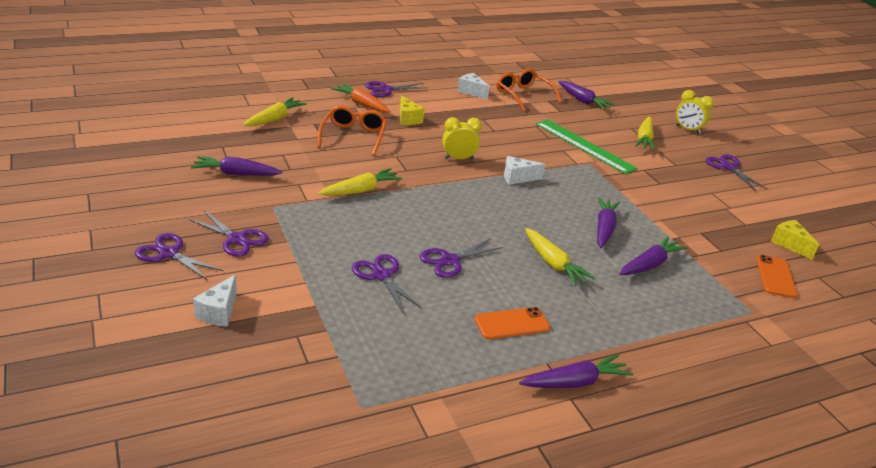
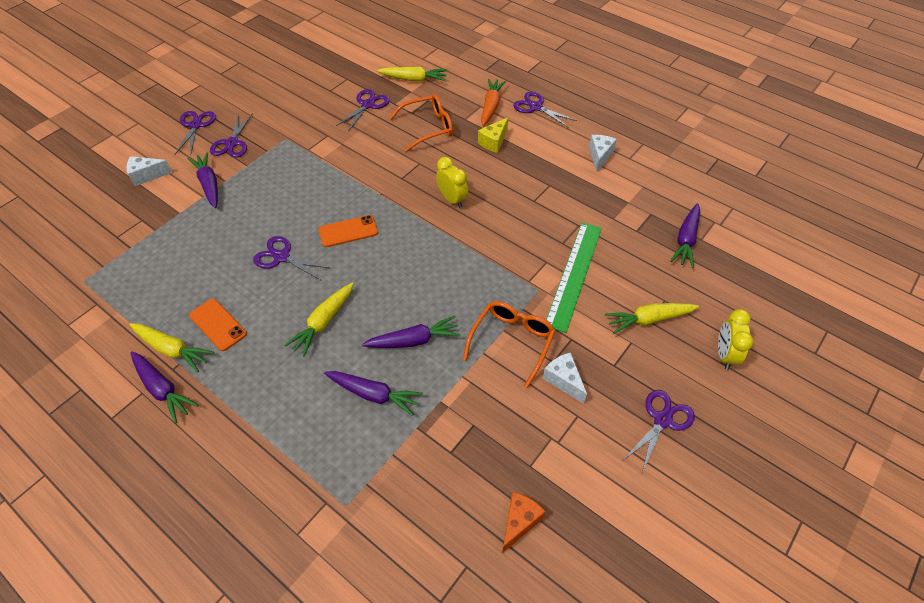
camera: 65 degrees right, 20 degrees up
purple carrot [191,156,282,176] -> purple carrot moved to [188,152,218,208]
yellow carrot [318,168,402,195] -> yellow carrot moved to [130,323,214,372]
purple scissors [352,254,422,313] -> purple scissors moved to [336,89,390,132]
orange glasses [496,69,562,111] -> orange glasses moved to [463,301,555,388]
white cheese [504,156,545,185] -> white cheese moved to [543,352,587,404]
orange phone [756,255,797,298] -> orange phone moved to [319,215,378,247]
yellow cheese [771,220,819,260] -> orange cheese [502,492,546,553]

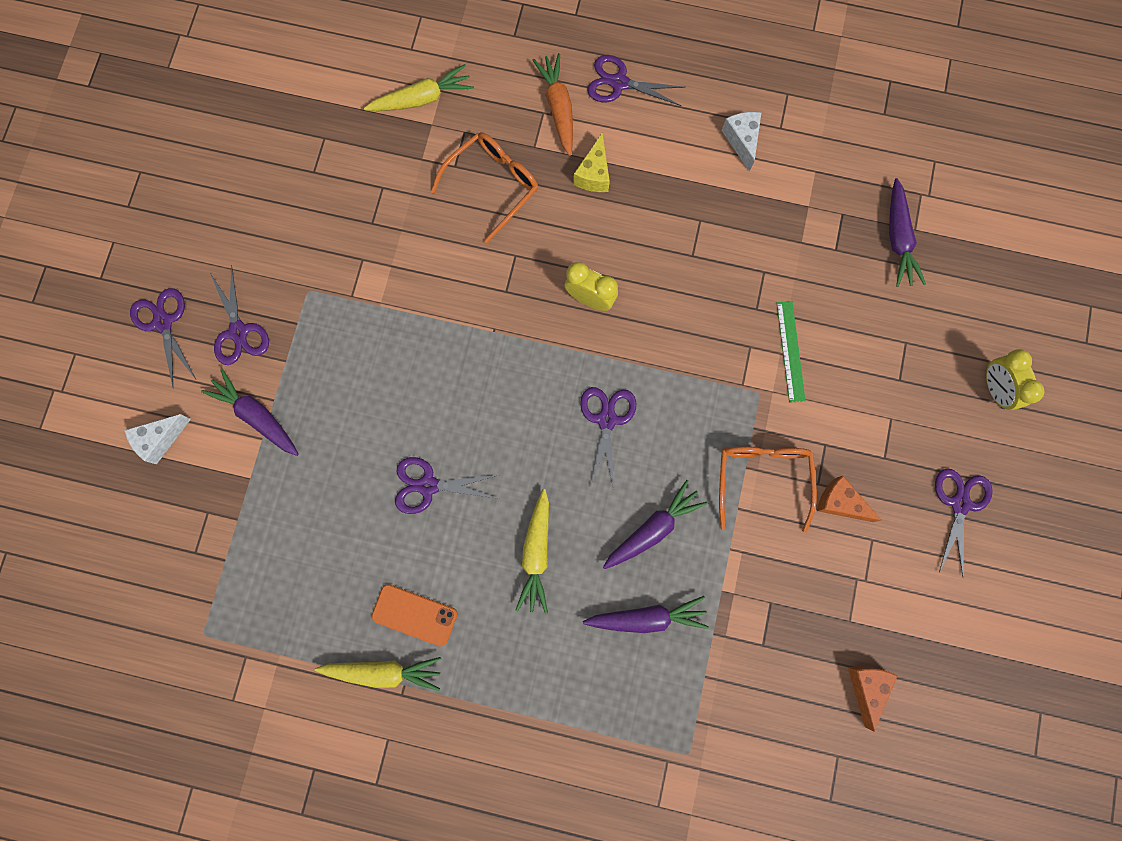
camera: 25 degrees left, 25 degrees up
purple carrot [130,351,198,423] -> none
orange phone [319,215,378,247] -> none
purple scissors [336,89,390,132] -> purple scissors moved to [580,387,636,489]
white cheese [543,352,587,404] -> orange cheese [817,476,882,522]
green ruler [546,222,602,333] -> green ruler [777,301,806,403], size x0.57
yellow carrot [605,303,699,334] -> none

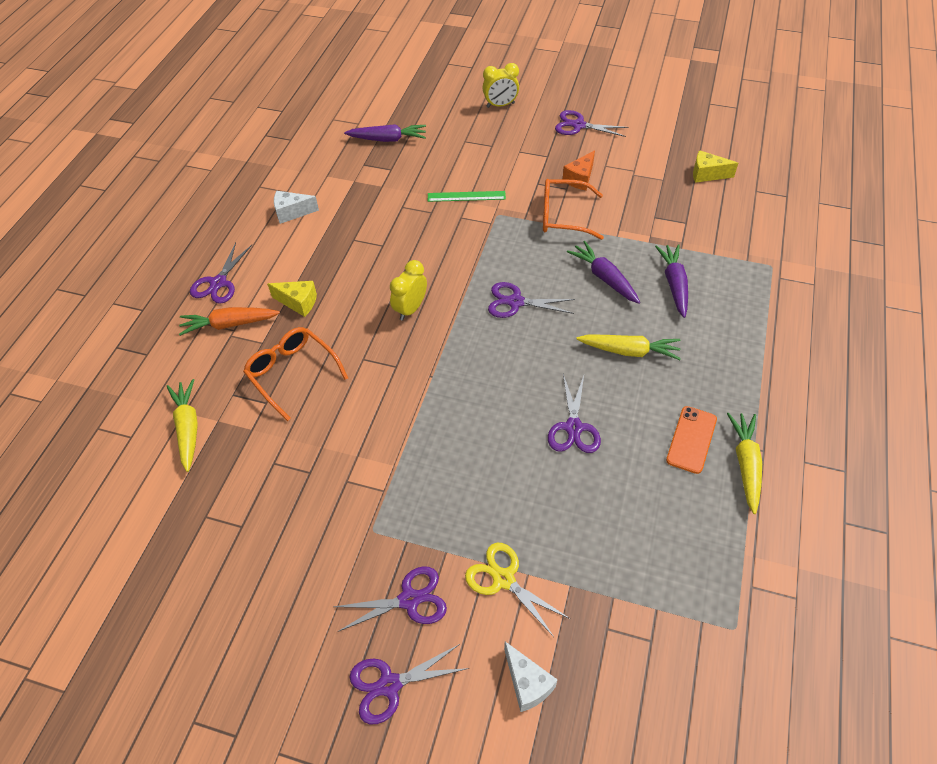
camera: 85 degrees left, 25 degrees down
purple carrot [201,369,299,456] -> yellow scissors [465,543,570,637]
orange cheese [848,666,898,731] -> yellow cheese [693,150,738,183]

